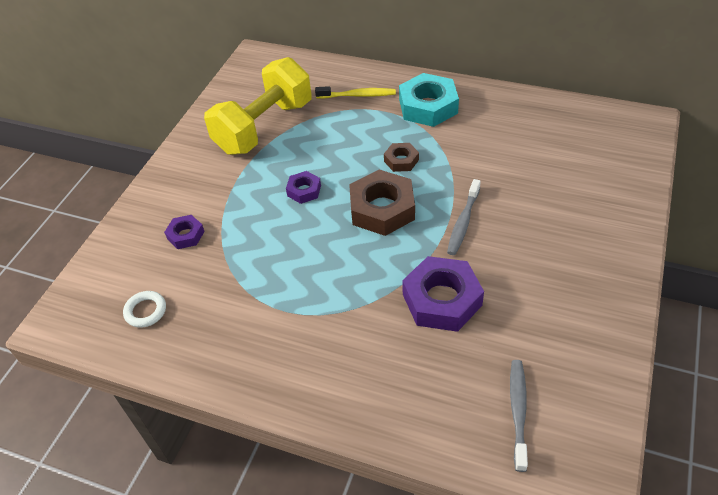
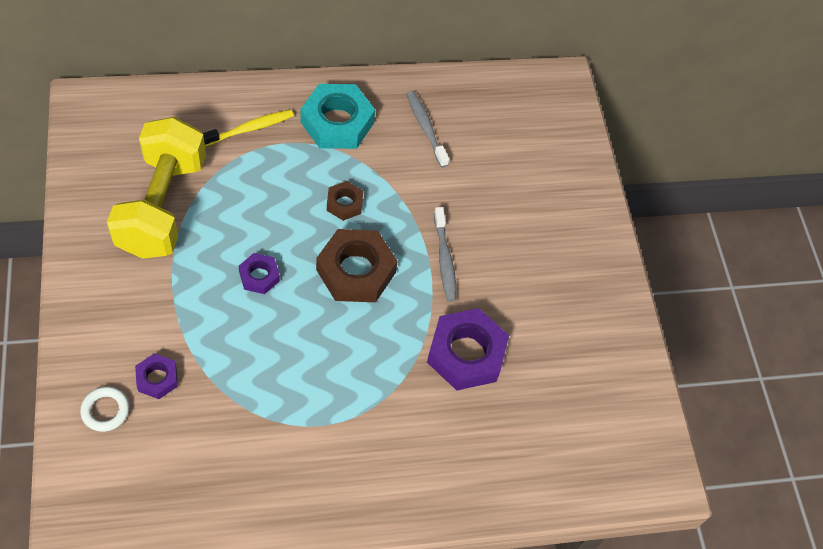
camera: 40 degrees left, 10 degrees up
white ring [123,291,166,328] -> white ring moved to [80,387,129,432]
grey toothbrush [510,360,528,472] -> grey toothbrush moved to [406,91,449,167]

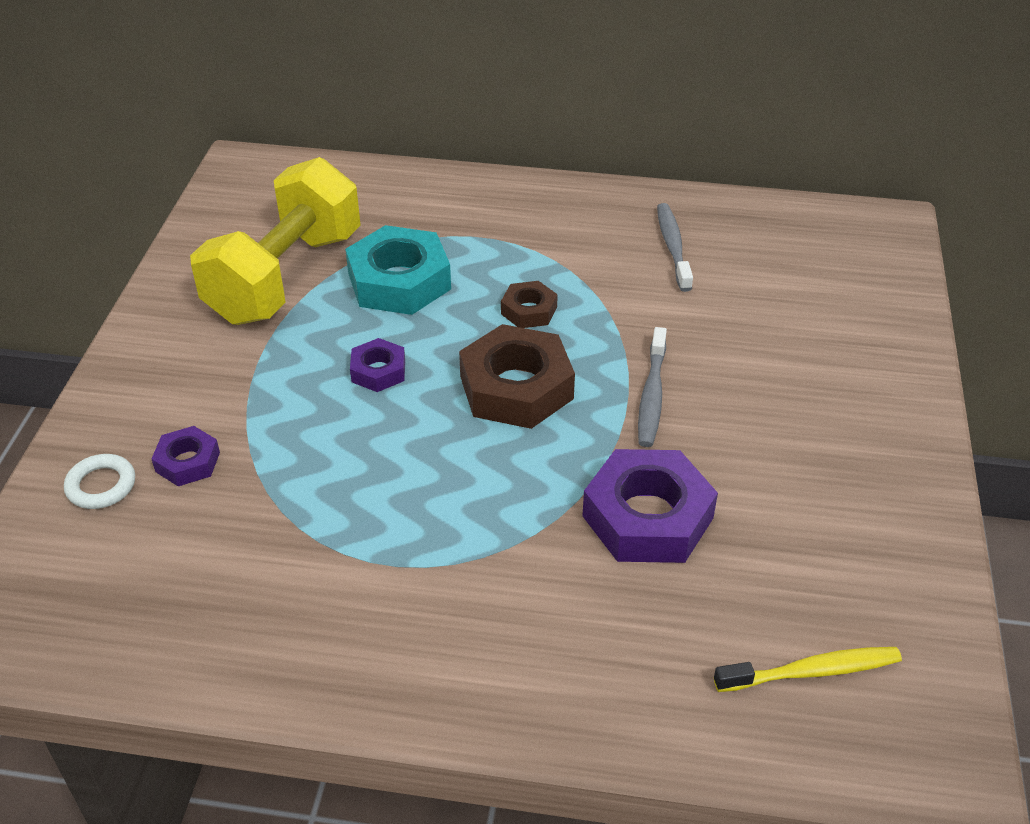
camera: 25 degrees right, 15 degrees down
yellow toothbrush [203,109,294,146] -> yellow toothbrush moved to [714,647,902,692]
turquoise nut [301,84,375,149] -> turquoise nut moved to [345,225,451,315]

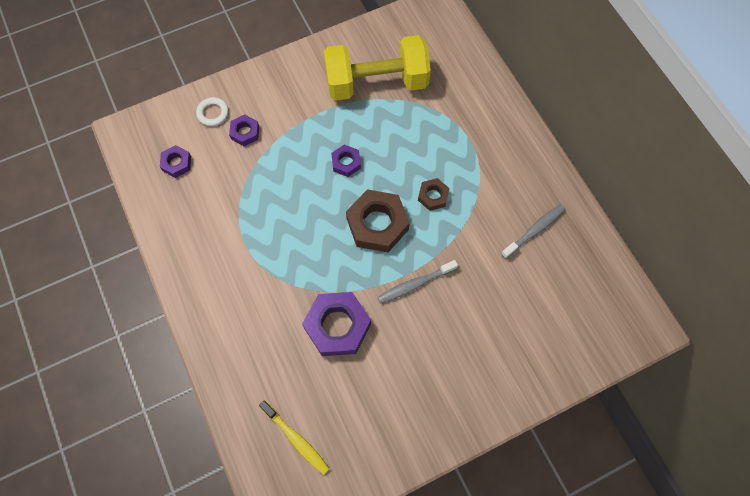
camera: 55 degrees right, 25 degrees up
turquoise nut [345,225,451,315] -> none
none -> purple nut [160,145,191,178]

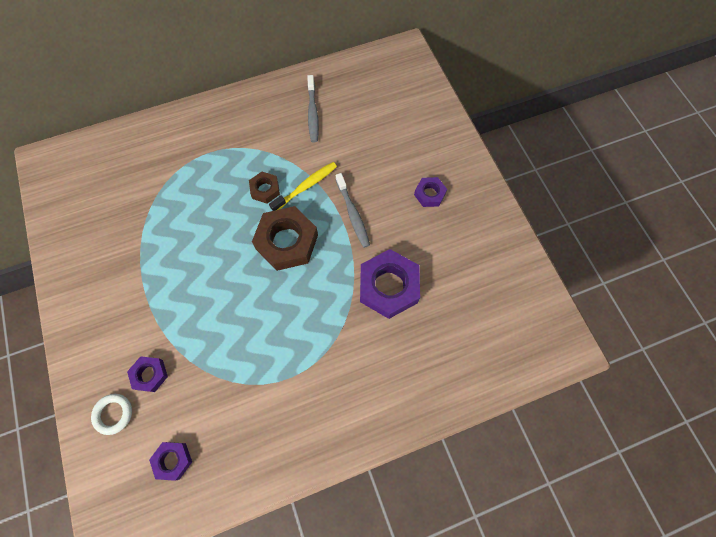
camera: 85 degrees left, 0 degrees up
yellow toothbrush [259,401,330,475] -> yellow toothbrush moved to [269,162,337,211]
yellow dumbbell [324,35,431,101] -> none
purple nut [331,145,361,177] -> purple nut moved to [414,177,447,207]
grey toothbrush [501,204,566,259] -> grey toothbrush turned 150 degrees counterclockwise [307,75,319,142]

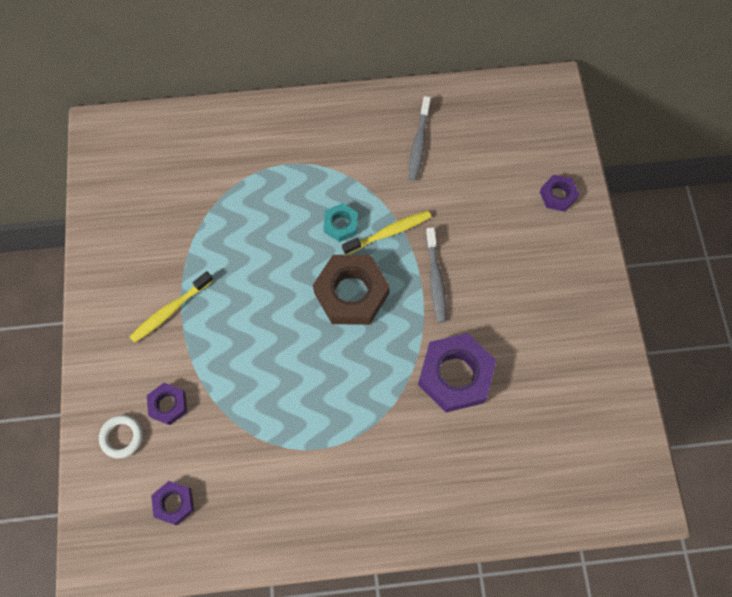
camera: 15 degrees right, 0 degrees up
brown nut [249,172,280,204] -> turquoise nut [323,203,358,242]
purple nut [414,177,447,207] -> purple nut moved to [540,175,579,212]
none -> yellow toothbrush [130,271,213,343]

